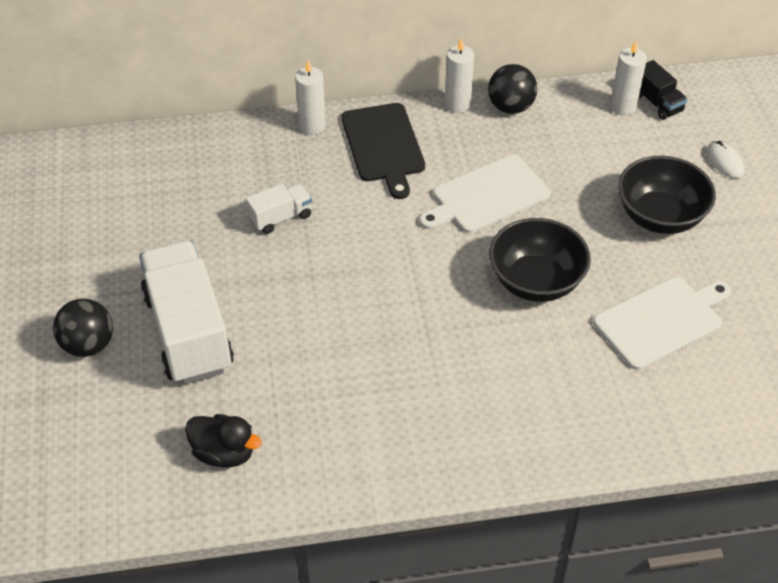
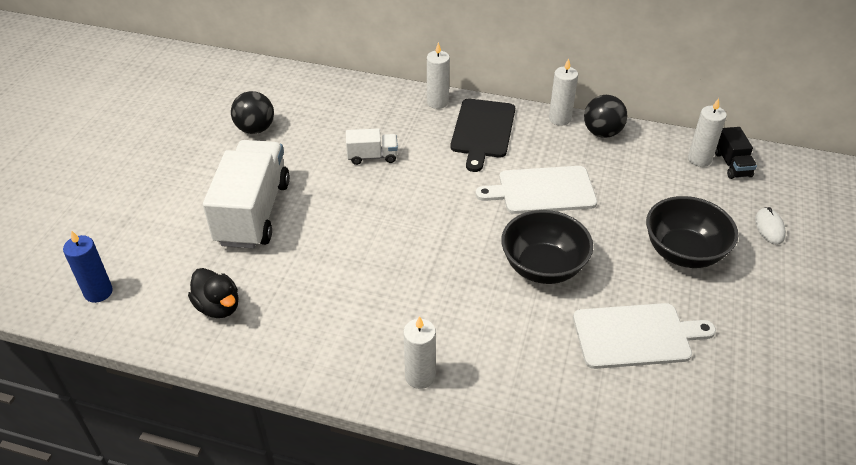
camera: 25 degrees right, 5 degrees down
black ball [53,299,113,357] -> black ball moved to [231,91,274,134]
none -> blue candle [63,230,113,303]
none -> white candle [403,316,436,389]

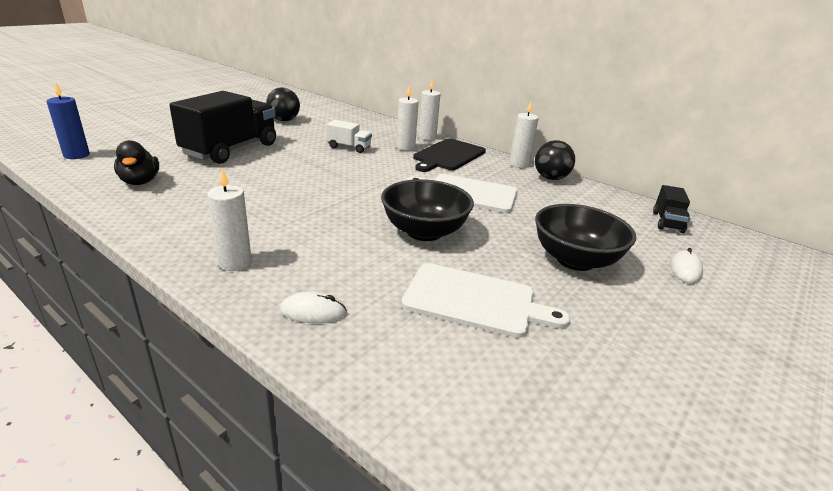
camera: 20 degrees right, 15 degrees down
white truck [203,140,290,249] -> black truck [169,91,276,164]
white candle [688,98,727,167] -> white candle moved to [396,85,419,151]
none -> white mouse [280,291,347,323]

